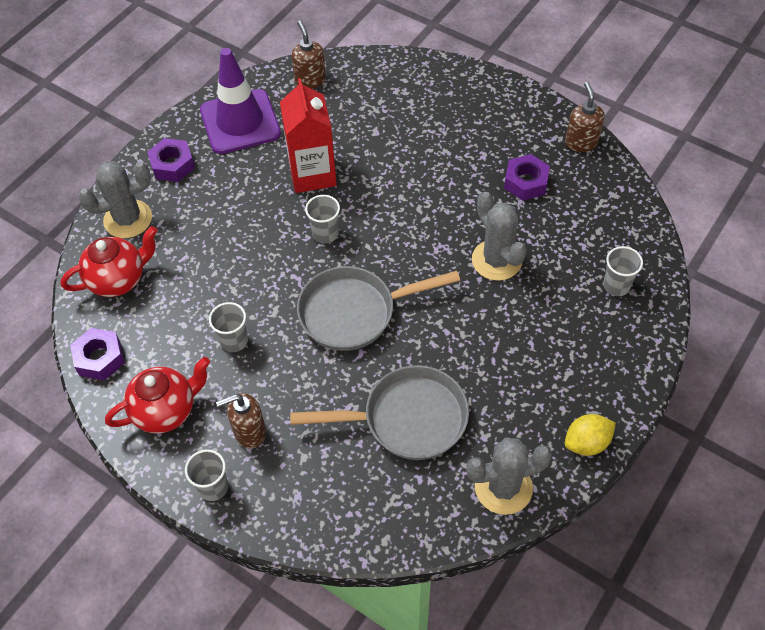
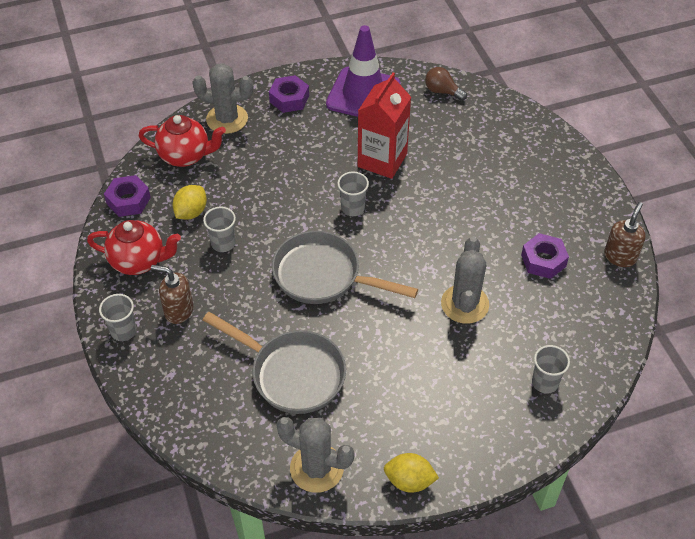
camera: 35 degrees right, 5 degrees down
brown soap dispenser [291,21,326,89] -> brown light bulb [425,67,467,101]
none -> yellow lemon [173,185,207,220]

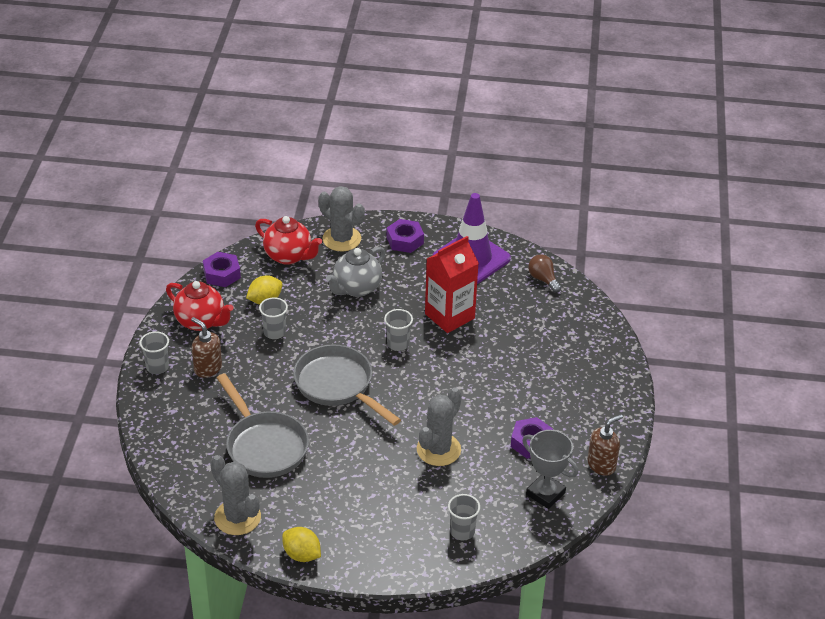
camera: 25 degrees right, 10 degrees down
none -> grey teapot [326,247,385,297]
none -> grey trophy [522,430,578,509]

